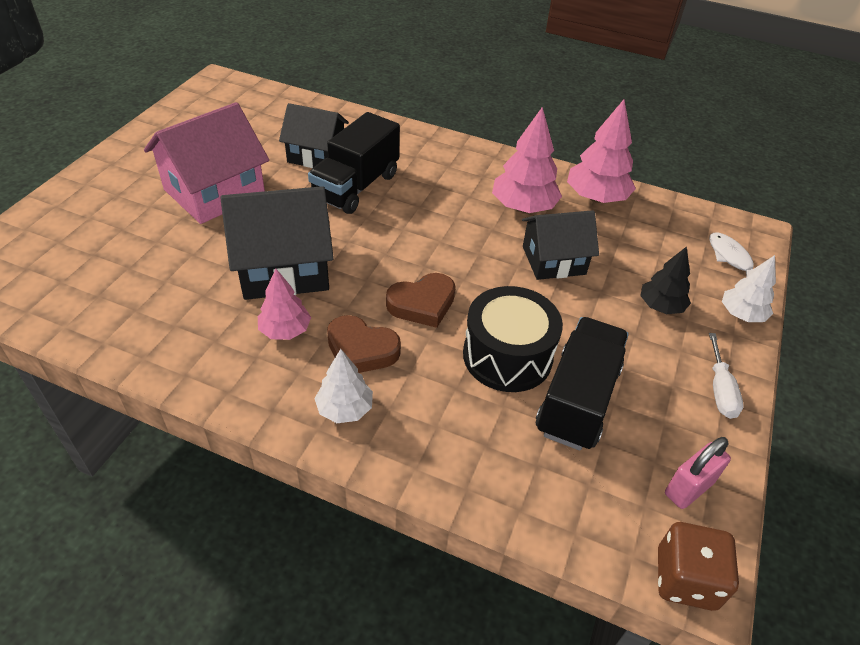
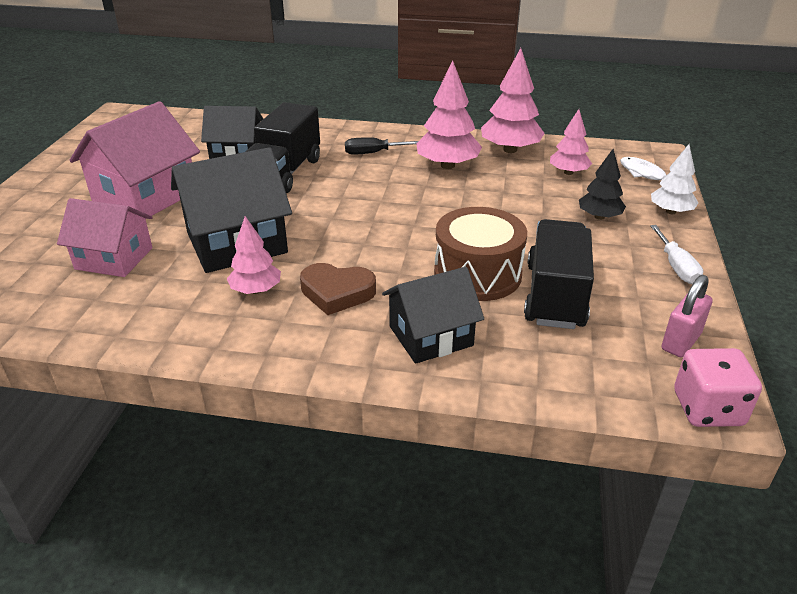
camera: 10 degrees left, 10 degrees down
white tree [314,349,373,423] -> none
brown heart [386,273,456,328] -> none
black drum [463,286,563,392] -> brown drum [434,207,527,301]
black house [522,210,599,280] -> black house moved to [382,267,484,364]
brown dice [658,522,739,611] -> pink dice [674,348,762,427]
none -> pink house [57,198,153,277]
none -> black screwdriver [345,137,418,155]
none -> pink tree [550,109,592,175]

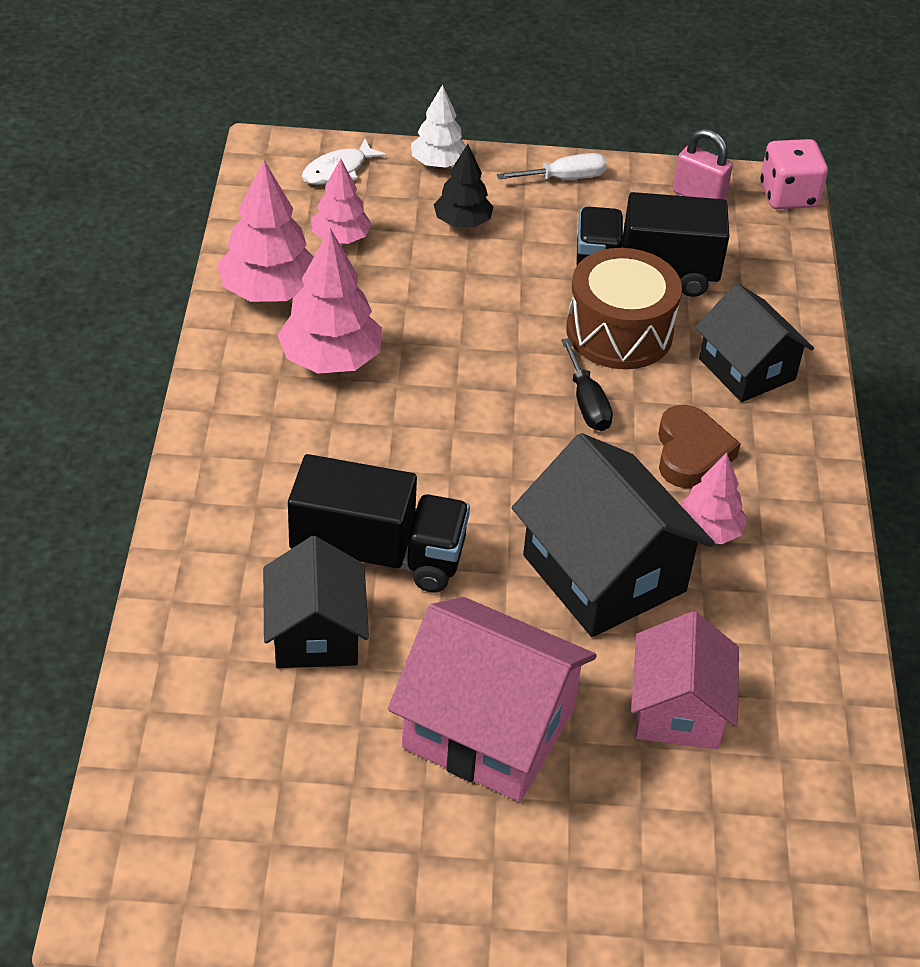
camera: 100 degrees left, 10 degrees up
black screwdriver [345,137,418,155] -> black screwdriver moved to [561,338,613,431]

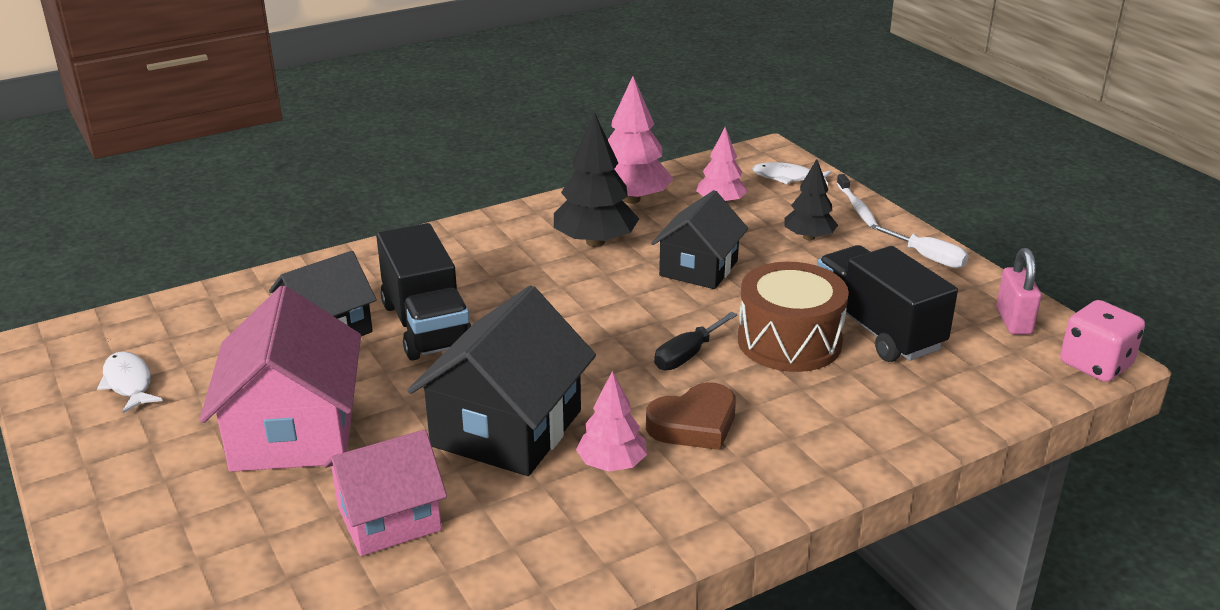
camera: 60 degrees right, 15 degrees down
pink tree [277,228,382,374] -> black tree [554,112,639,247]
white tree [411,85,466,168] -> white toothbrush [837,174,877,226]
black house [695,283,814,402] -> black house moved to [651,190,748,289]
none -> white fish [97,351,163,413]

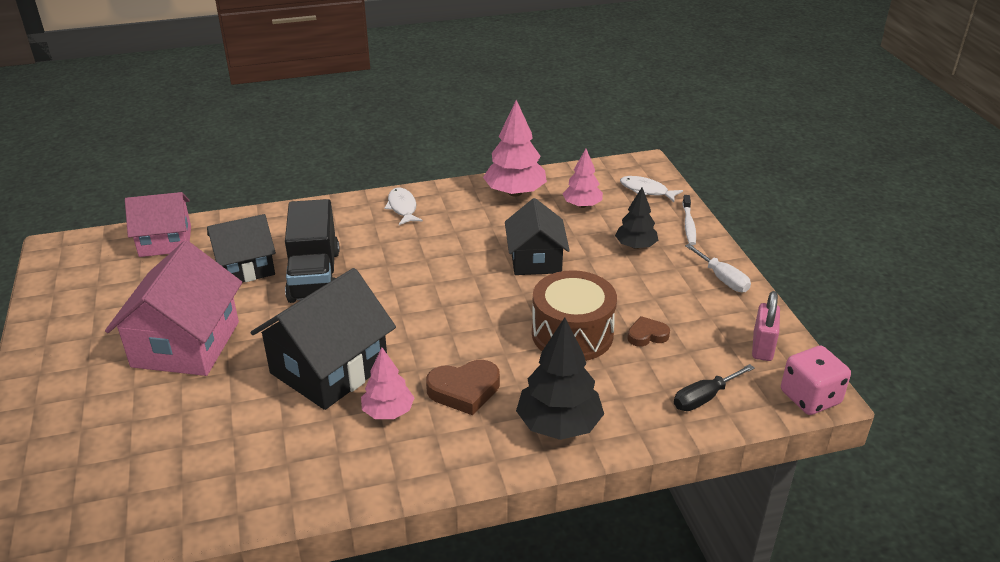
camera: 15 degrees right, 5 degrees up
white fish [97,351,163,413] -> white fish moved to [384,188,423,225]
pink house [324,430,447,556] -> pink house moved to [125,192,191,257]
black tree [554,112,639,247] -> black tree moved to [516,318,604,440]
black house [651,190,748,289] -> black house turned 45 degrees counterclockwise [505,198,570,275]
black screwdriver [654,312,738,370] -> black screwdriver moved to [674,364,755,411]
black truck [817,245,958,362] -> brown heart [627,316,670,347]

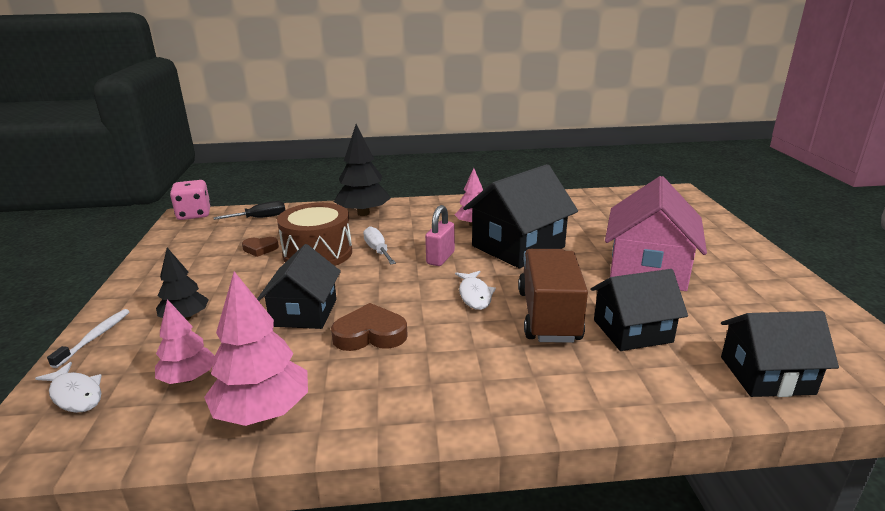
camera: 170 degrees left, 10 degrees down
pink house [125,192,191,257] -> black house [721,311,839,397]
black truck [285,199,340,303] -> brown truck [518,249,588,343]
white fish [384,188,423,225] -> white fish moved to [455,271,496,310]
brown heart [426,360,500,415] -> brown heart moved to [331,303,408,351]
white screwdriver [685,244,751,292] -> white screwdriver moved to [363,226,396,264]
pink padlock [752,291,780,361] -> pink padlock moved to [425,205,455,266]

